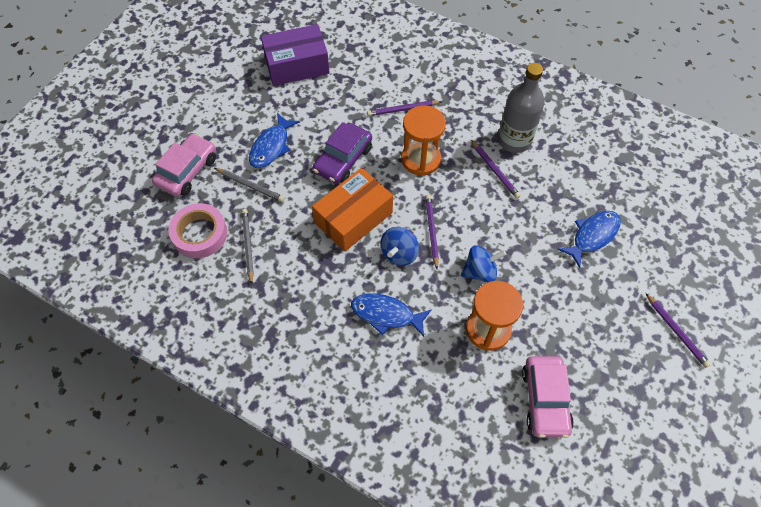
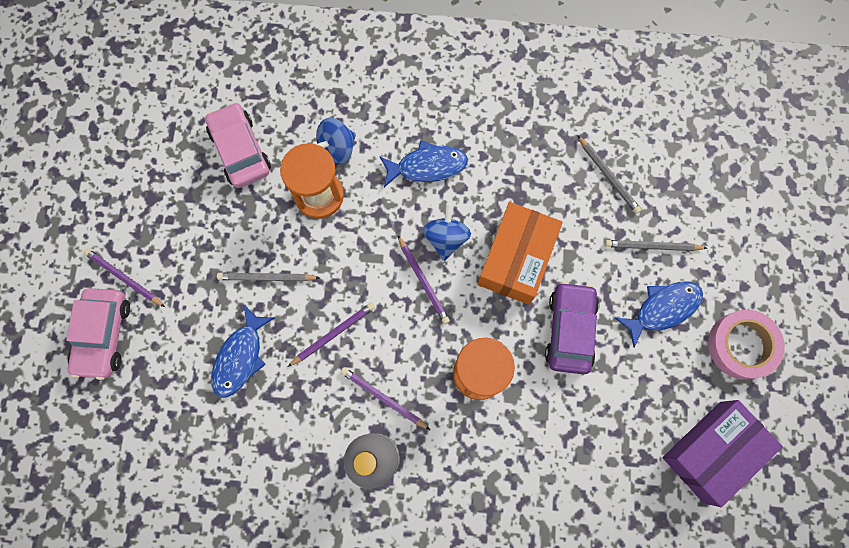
camera: 155 degrees right, 15 degrees up
pink car [152,133,216,196] -> pink car moved to [66,288,130,380]
pink tape [168,203,227,258] -> pink tape moved to [708,310,785,380]
blue fish [249,113,300,168] -> blue fish turned 60 degrees clockwise [615,281,703,348]
purple pencil [367,101,442,116] -> purple pencil moved to [288,303,375,367]
blue spinning top [461,245,506,283] -> blue spinning top moved to [316,118,356,165]
none -> grey pencil [217,273,320,281]

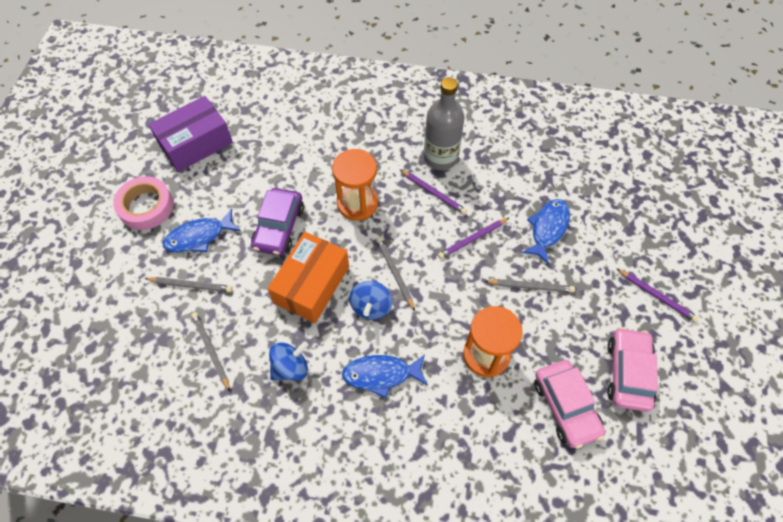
camera: 175 degrees left, 15 degrees down
pink car [66,288,130,380] -> pink car moved to [607,327,658,412]
blue spinning top [316,118,356,165] -> blue spinning top moved to [269,341,308,381]
purple pencil [397,235,450,324] -> grey pencil [376,237,415,311]

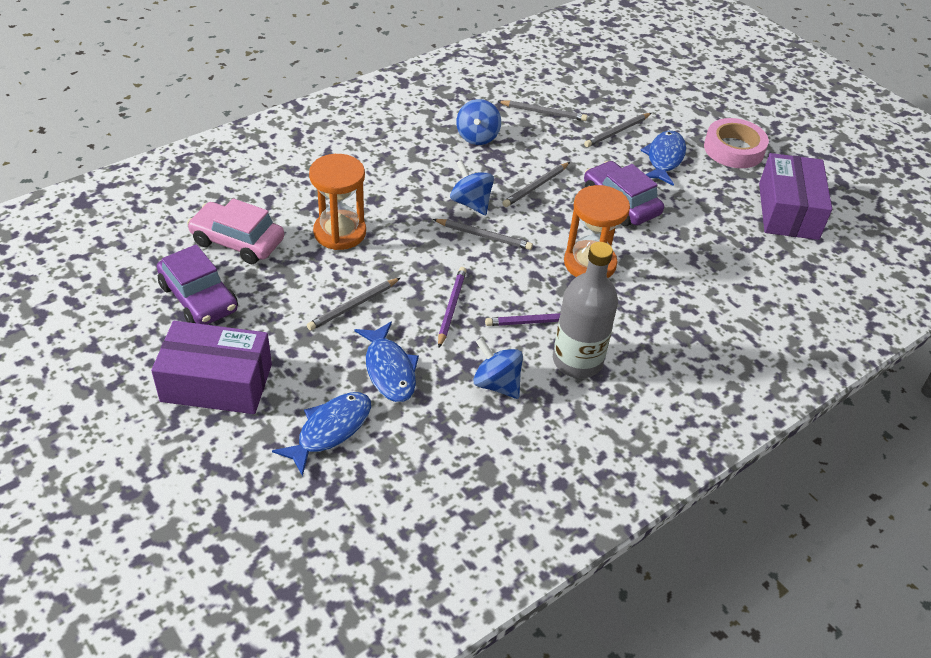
camera: 130 degrees right, 15 degrees down
orange box [267,232,349,323] -> grey pencil [503,162,570,207]
blue fish [342,354,428,398] -> blue fish moved to [272,392,371,476]
pink car [607,327,658,412] -> purple car [157,244,238,325]
purple pencil [616,268,699,323] -> purple box [151,321,272,414]
none -> blue spinning top [473,338,523,399]

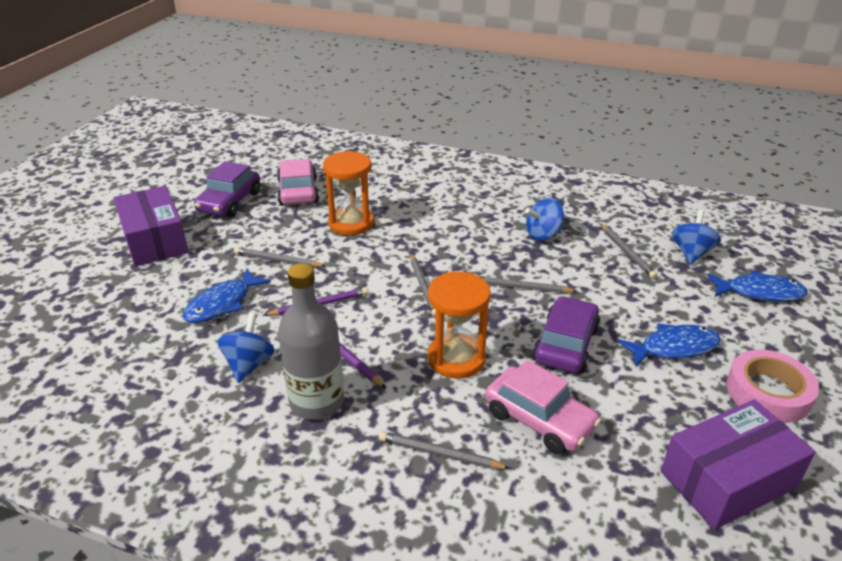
camera: 60 degrees right, 10 degrees down
blue fish [272,392,371,476] -> blue fish moved to [707,270,808,301]
blue spinning top [450,160,494,215] -> blue spinning top moved to [672,210,721,264]
grey pencil [584,113,651,147] -> grey pencil moved to [379,431,511,469]
none -> pink car [485,360,601,454]

